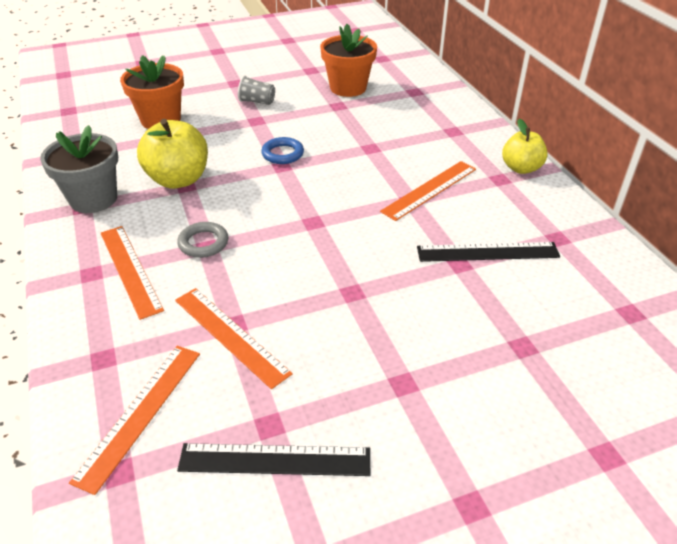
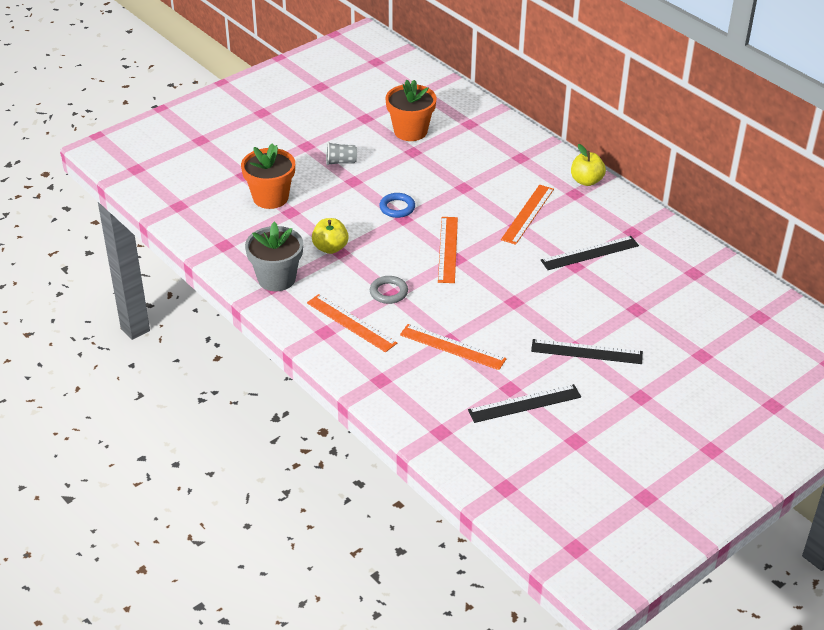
camera: 20 degrees left, 0 degrees up
orange ruler [69,346,200,495] -> orange ruler moved to [438,217,458,283]
yellow apple [137,119,208,189] -> yellow apple [312,218,349,254], size x0.65
none -> black ruler [531,339,643,364]

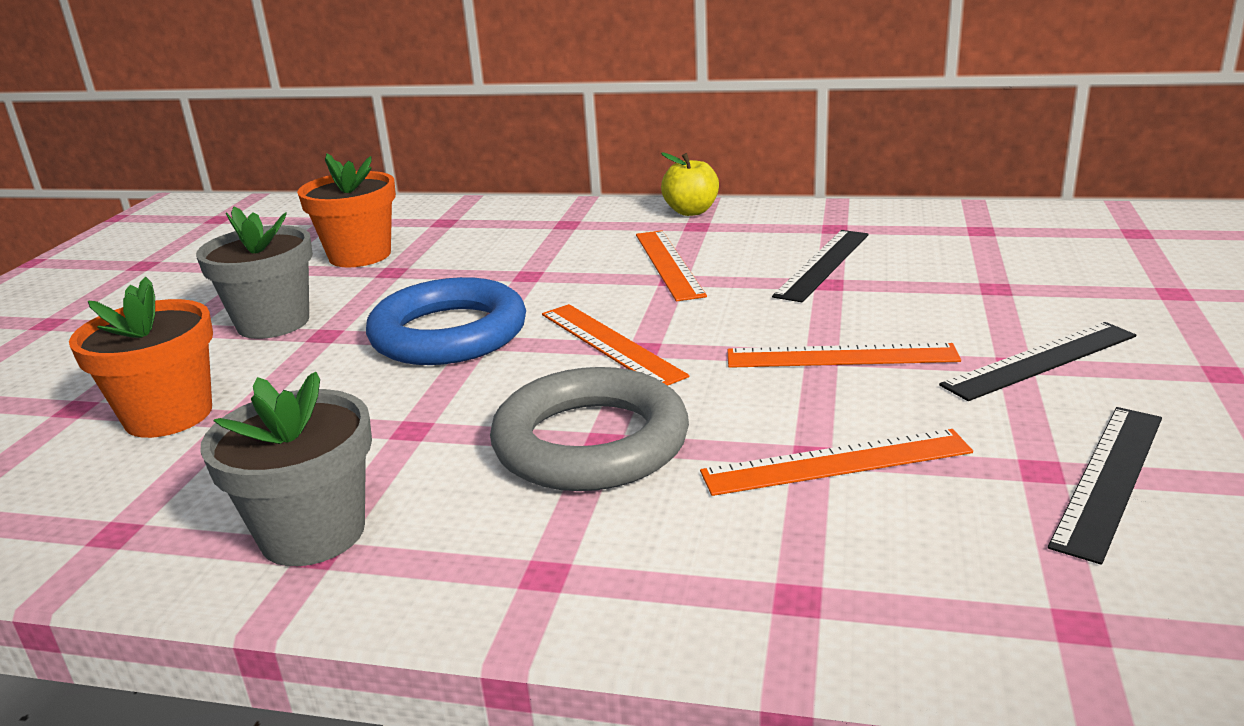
camera: 35 degrees left, 15 degrees down
orange ruler [307,294,397,352] -> orange ruler moved to [727,343,961,368]
yellow apple [312,218,349,254] -> none
grey cup [326,142,357,165] -> grey flower pot [196,206,313,339]
grey ring [370,276,408,304] -> grey ring [490,367,689,491], size x2.12
blue ring [379,193,415,218] -> blue ring [366,277,526,365], size x2.12

